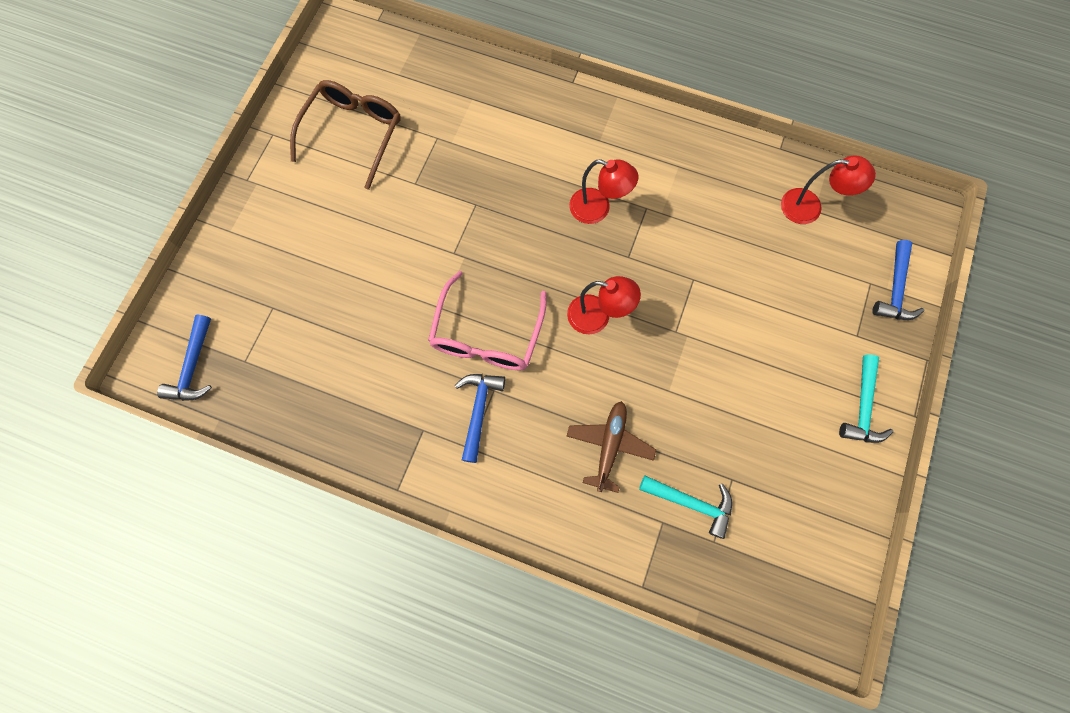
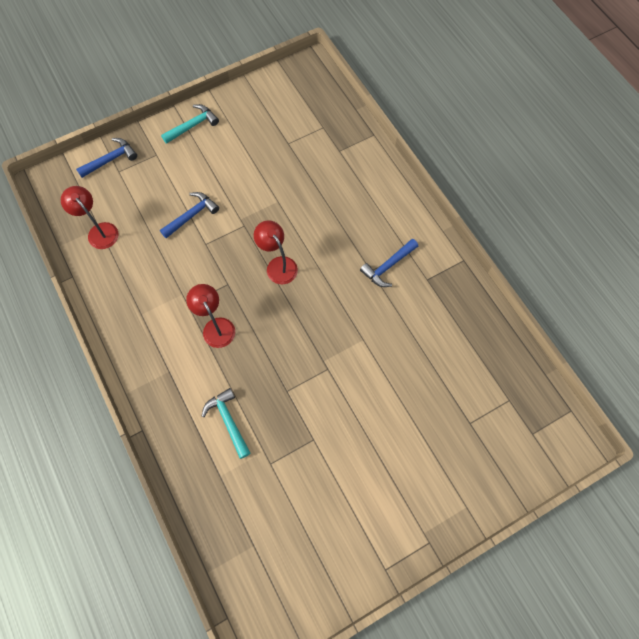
camera: 140 degrees left, 5 degrees down
blue hammer [157,315,212,401] -> blue hammer moved to [160,192,219,238]
brown glasses [290,80,401,190] -> none
pink glasses [428,271,547,370] -> none
brown plane [567,401,656,493] -> none
turquoise hammer [639,476,732,539] -> turquoise hammer moved to [202,388,251,459]

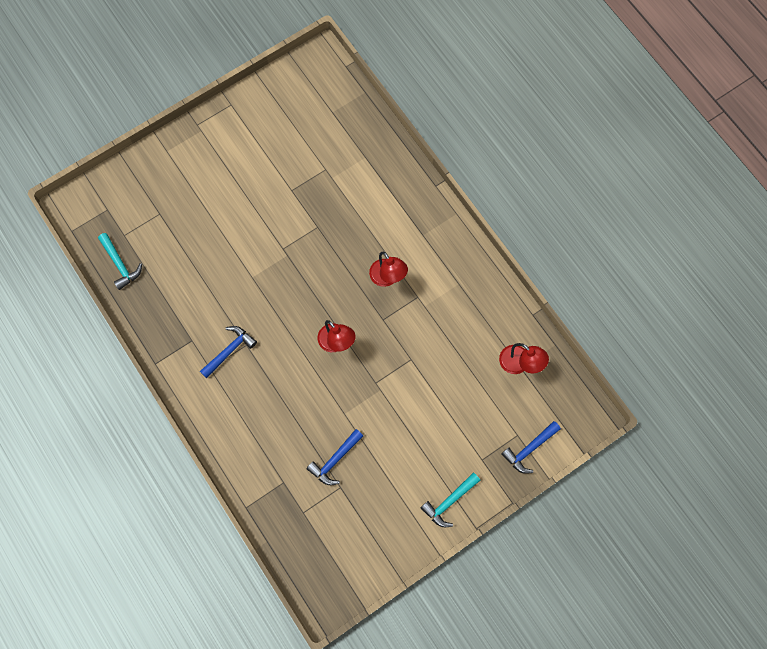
camera: 175 degrees right, 5 degrees up
blue hammer [160,192,219,238] -> blue hammer moved to [307,429,363,485]
turquoise hammer [202,388,251,459] -> turquoise hammer moved to [98,233,142,290]

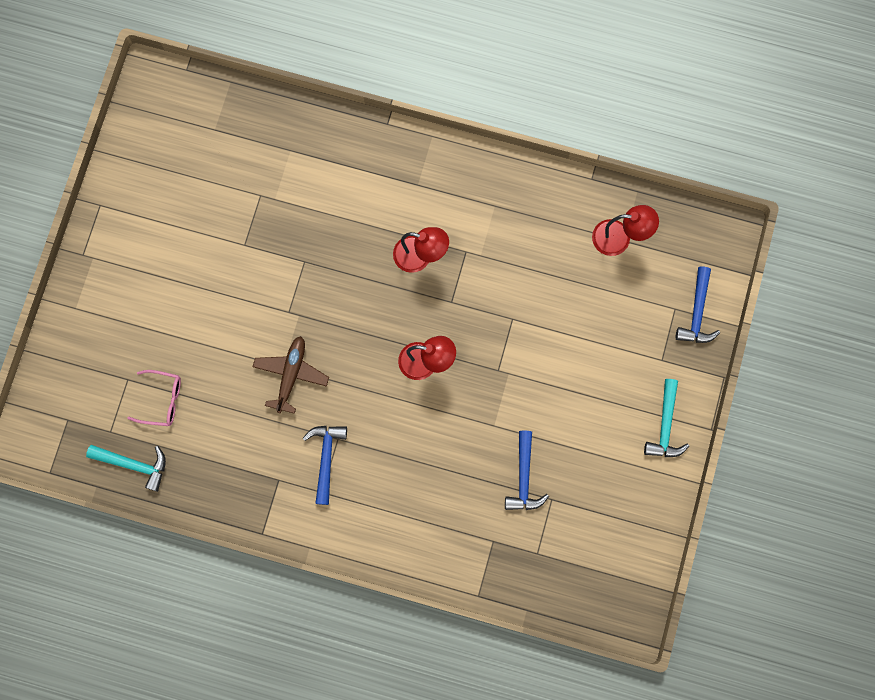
camera: 40 degrees left, 5 degrees up
none -> pink glasses [127,370,181,426]
none -> brown plane [253,336,329,414]

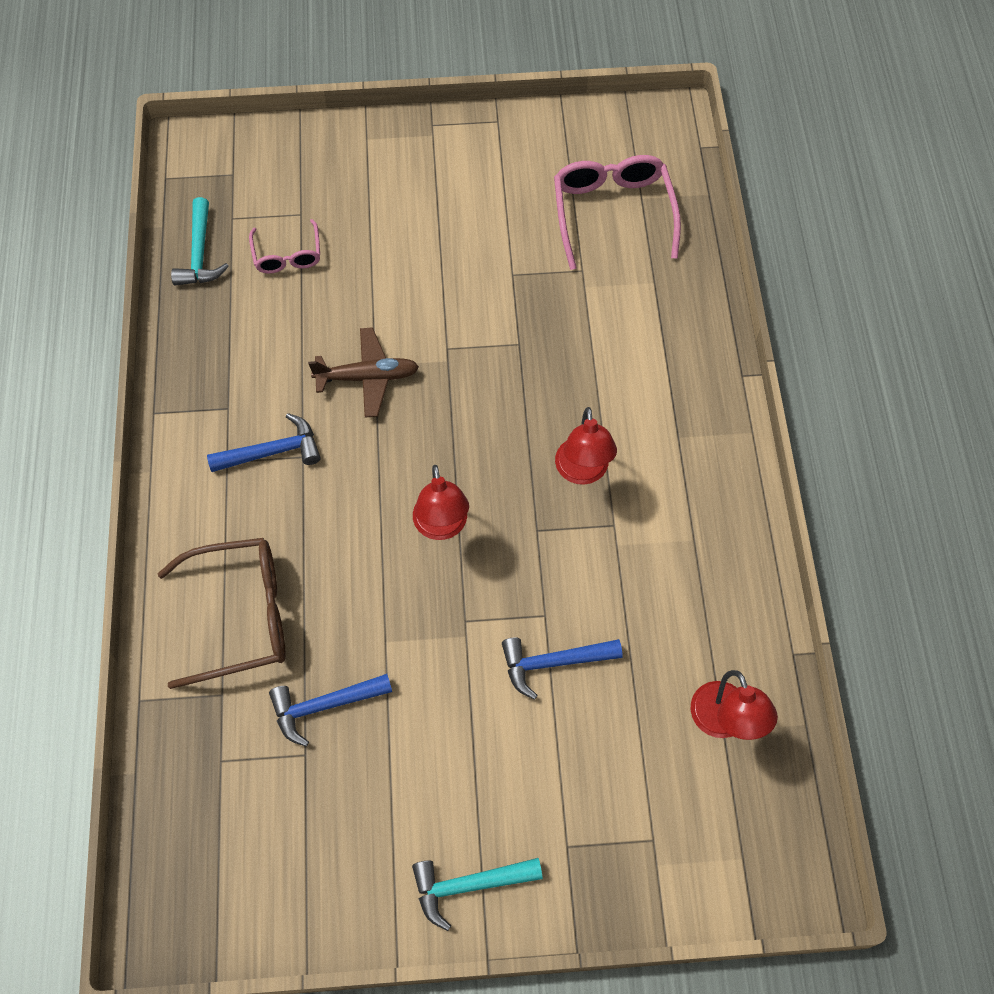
camera: 70 degrees right, 15 degrees down
blue hammer [676,267,720,343] -> blue hammer moved to [502,637,623,700]
none -> brown glasses [157,538,286,689]
none -> pink glasses [554,155,681,270]

